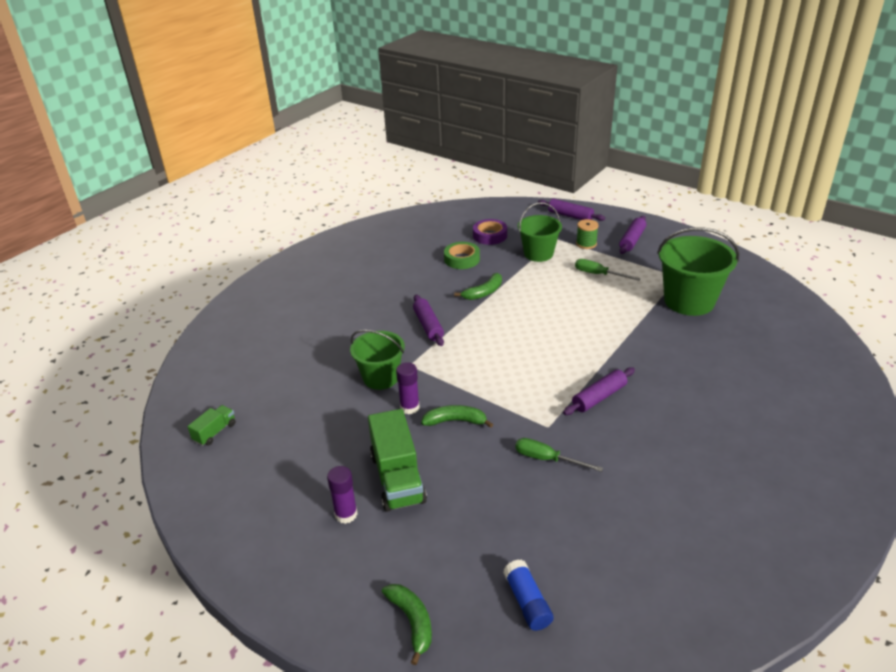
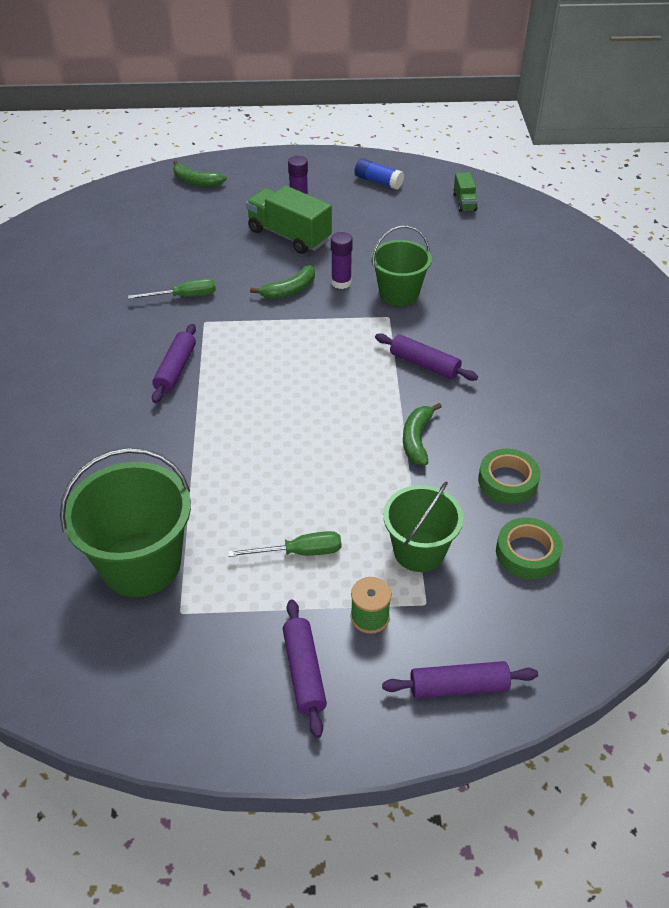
camera: 140 degrees right, 10 degrees up
purple tape [473,219,507,245] -> green tape [496,518,563,579]
blue glue stick [503,559,554,631] -> blue glue stick moved to [355,158,404,190]

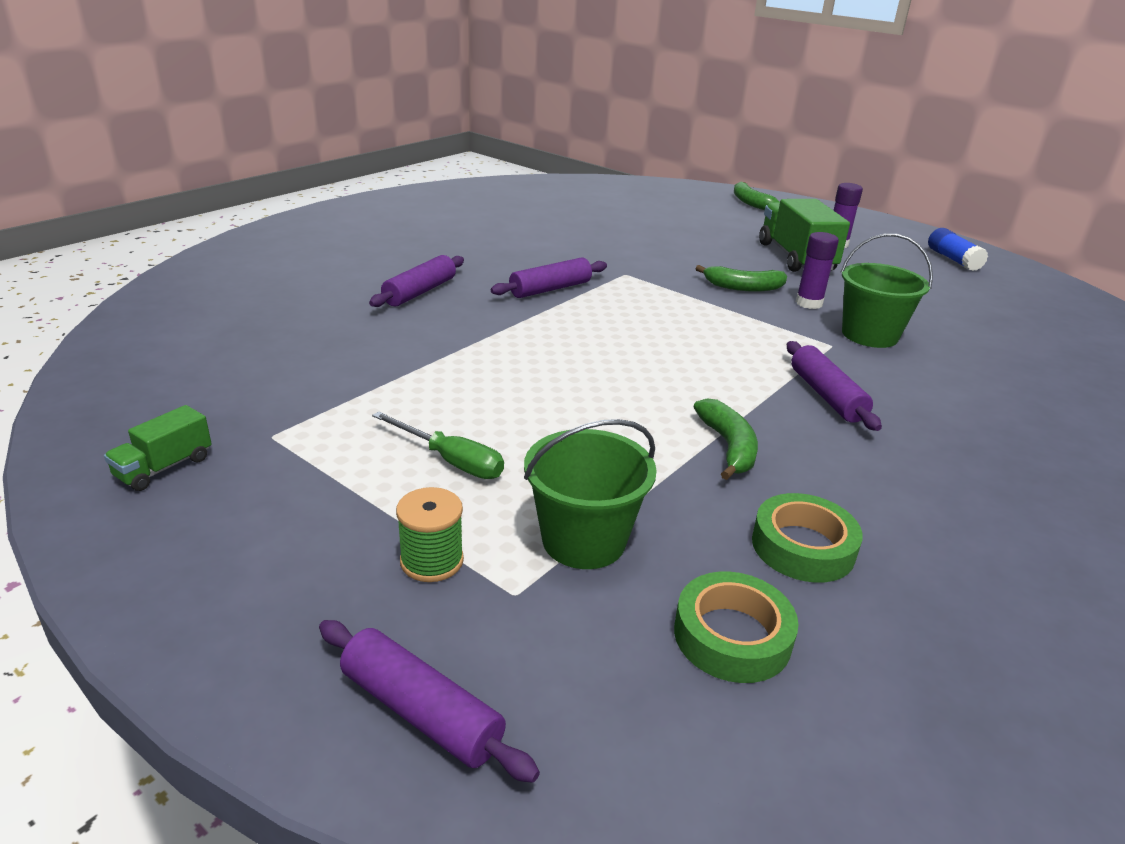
camera: 40 degrees right, 15 degrees down
green bucket [60,448,191,597] -> none
green screwdriver [128,278,216,299] -> none
purple rolling pin [283,599,327,738] -> purple rolling pin moved to [369,255,464,307]
green banana [403,403,442,465] -> green banana turned 120 degrees clockwise [694,398,758,480]
green truck [453,172,478,212] -> green truck moved to [104,405,212,491]

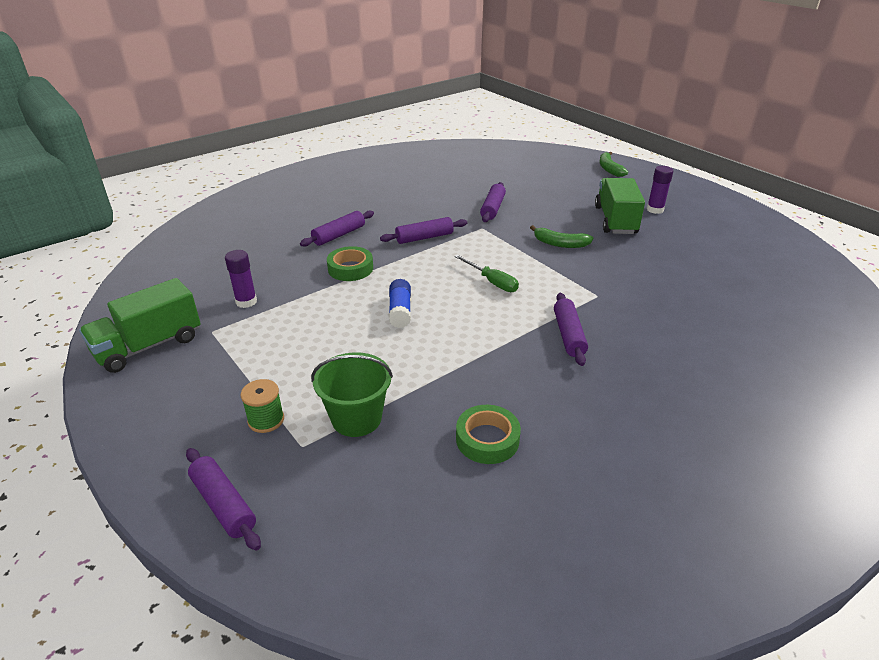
camera: 15 degrees right, 5 degrees up
green truck [104,405,212,491] -> green truck [79,278,201,373], size x1.97
green screwdriver [372,411,504,479] -> green screwdriver moved to [454,254,519,292]
green tape [674,572,799,683] -> green tape moved to [327,246,373,281]
green banana [694,398,758,480] -> none
purple glue stick [796,232,839,309] -> purple glue stick moved to [225,250,257,308]
green bucket [840,233,933,348] -> none
blue glue stick [928,228,988,271] -> blue glue stick moved to [389,279,411,328]
none -> purple rolling pin [480,182,506,222]

